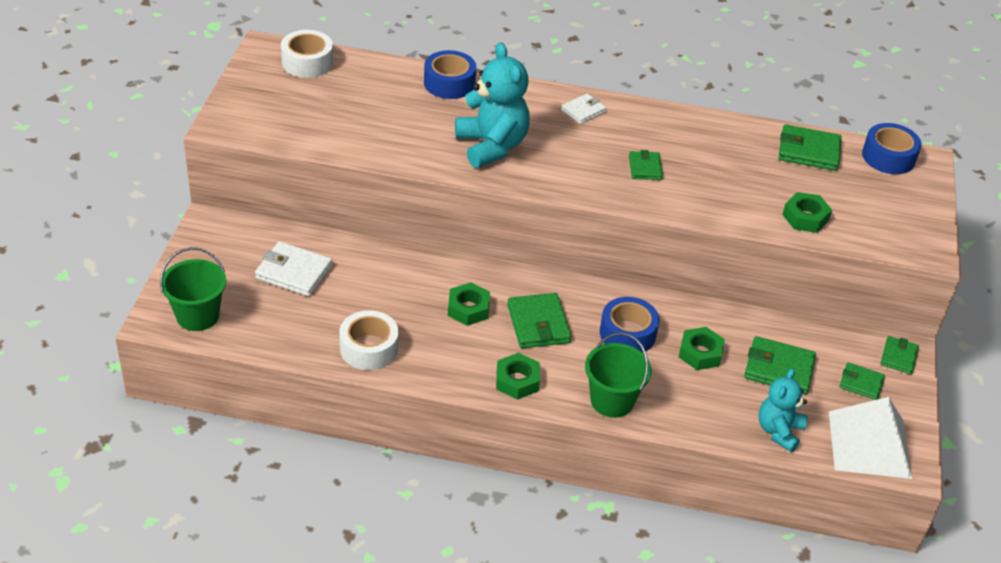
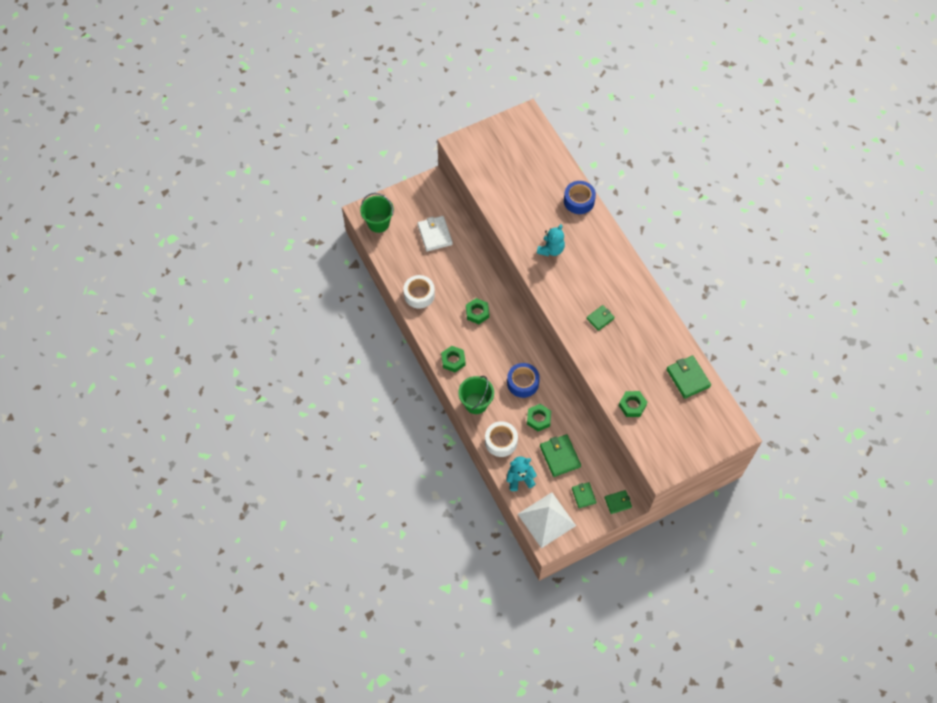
camera: 55 degrees right, 20 degrees up
white tape [281,30,333,78] -> white tape moved to [485,421,518,457]
turquoise teddy bear [455,42,530,168] -> turquoise teddy bear [537,224,565,256], size x0.62
green wallet [507,293,572,348] -> none
white wallet [561,94,606,124] -> none
blue tape [862,123,922,174] -> none

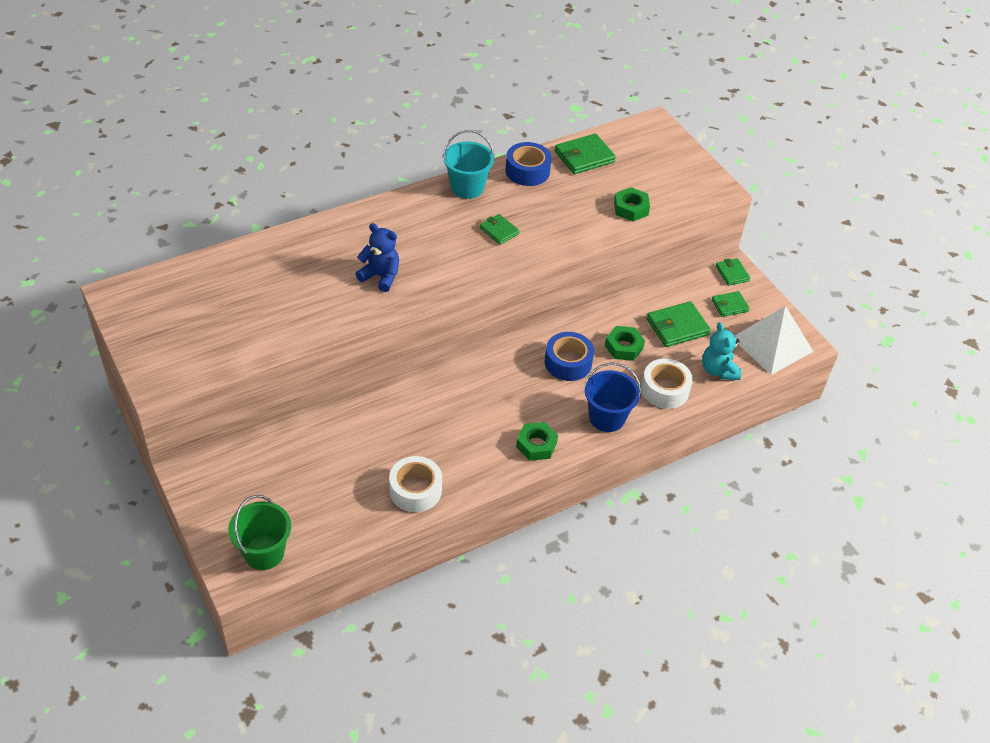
camera: 95 degrees left, 15 degrees down
white wallet [417,216,453,252] -> none
green bucket [458,376,494,414] -> blue bucket [584,363,641,432]
green nut [466,298,489,324] -> none
turquoise teddy bear [537,224,565,256] -> blue teddy bear [356,223,399,292]
blue tape [564,181,596,214] -> blue tape moved to [505,142,552,186]
none -> turquoise bucket [443,130,494,199]

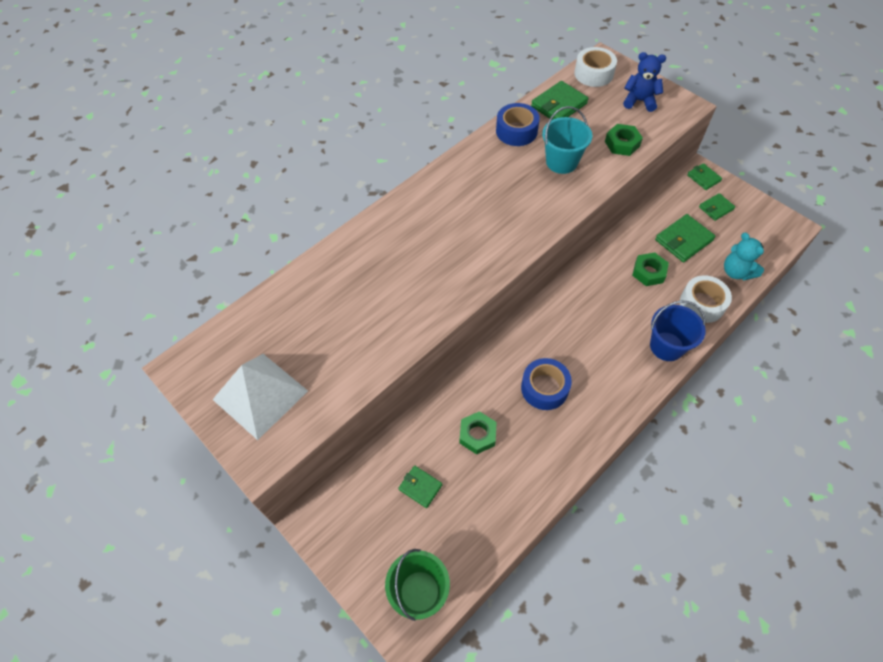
camera: 10 degrees left, 10 degrees up
blue teddy bear [356,223,399,292] -> blue teddy bear moved to [623,52,666,112]
white tape [389,456,442,512] -> white tape moved to [574,47,617,87]
turquoise bucket [443,130,494,199] -> turquoise bucket moved to [542,106,592,174]
green wallet [480,214,519,245] -> green wallet moved to [398,465,442,508]
green nut [516,422,558,461] -> green nut moved to [460,411,497,454]
blue tape [545,332,594,381] -> blue tape moved to [521,358,572,410]
white pyramid [735,306,814,375] -> white pyramid moved to [212,354,308,440]

